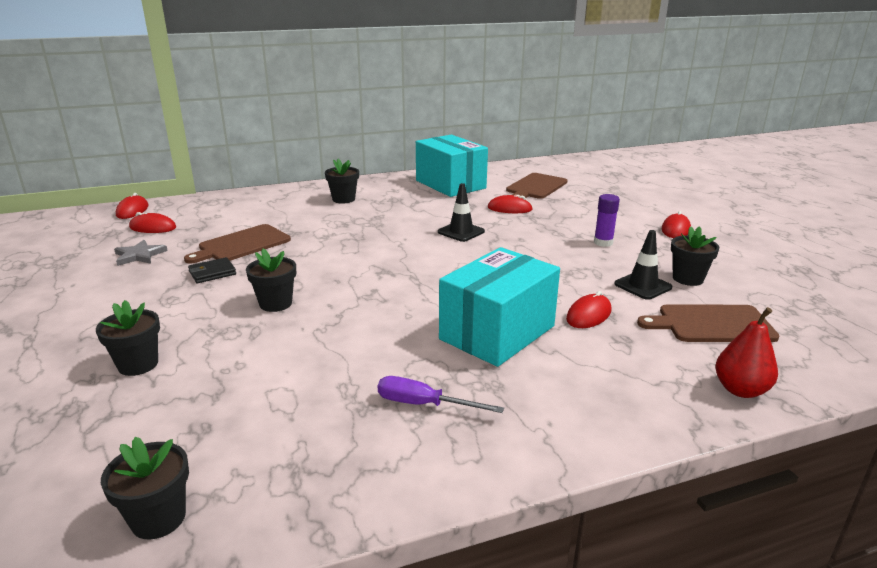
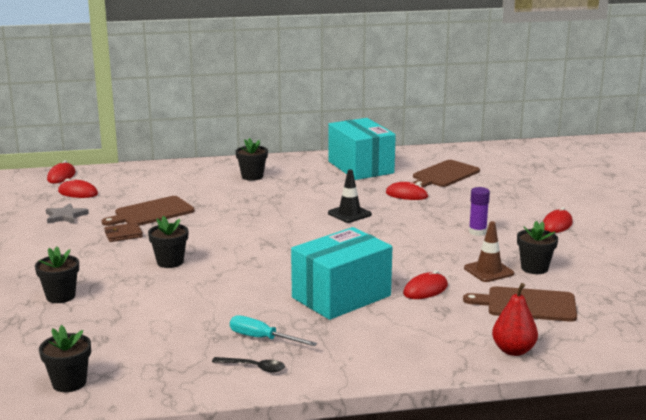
camera: 10 degrees right, 5 degrees down
black wallet [188,257,236,283] -> brown wallet [104,222,143,242]
purple screwdriver [378,376,504,413] -> turquoise screwdriver [230,315,317,346]
black traffic cone [614,230,672,300] -> brown traffic cone [464,221,514,282]
none -> black spoon [212,357,285,373]

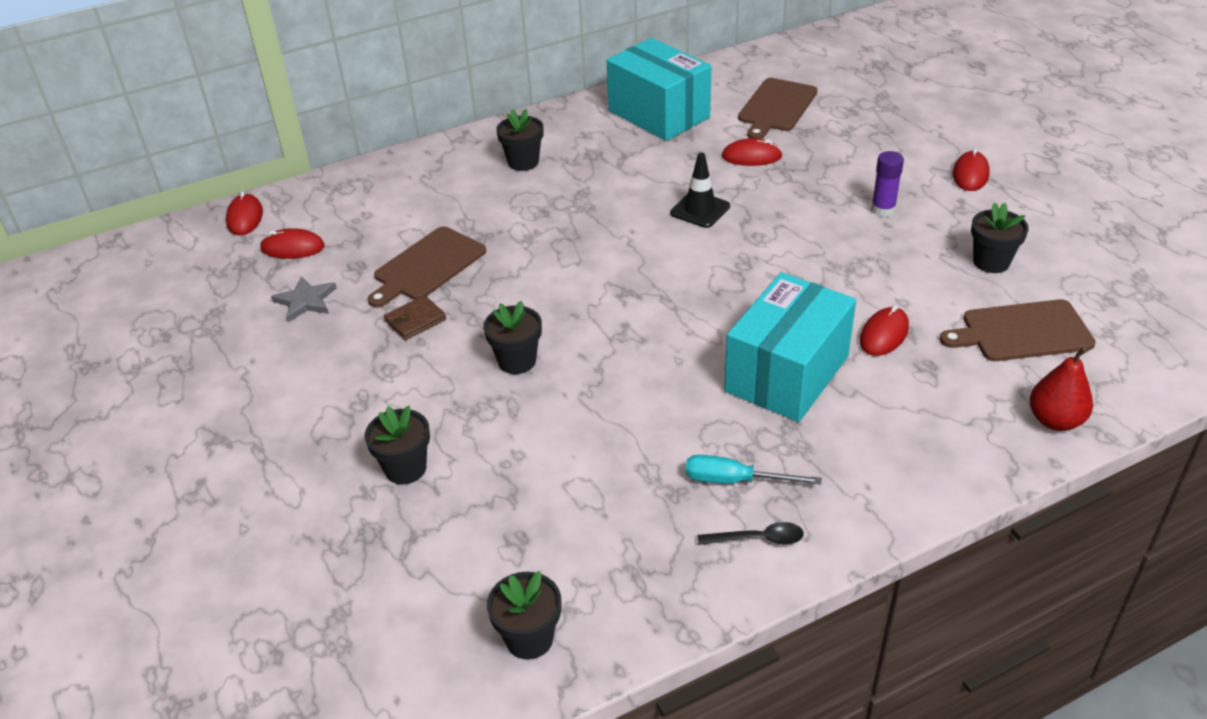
camera: 15 degrees left, 20 degrees up
brown traffic cone [464,221,514,282] -> none

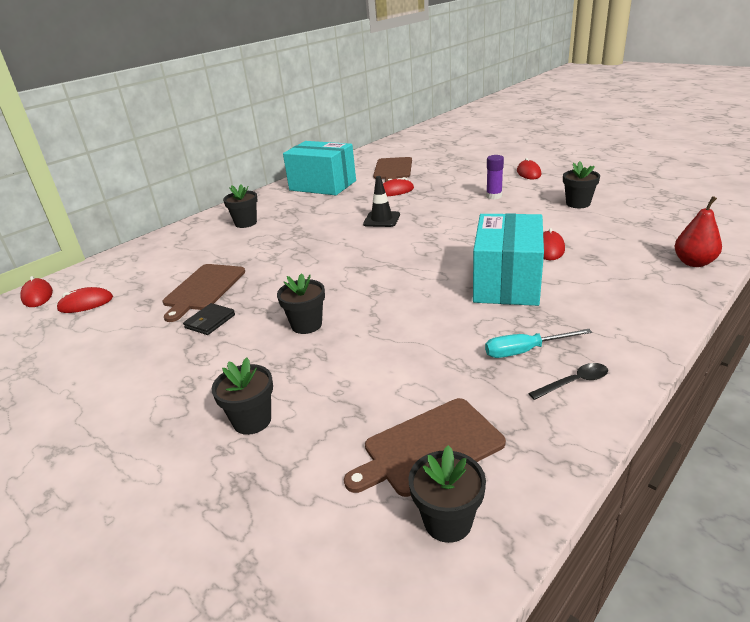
camera: 20 degrees left, 10 degrees down
grey star [271,276,337,322] -> none
brown wallet [384,295,446,340] -> black wallet [183,303,235,335]
brown cutting board [940,299,1096,361] -> brown cutting board moved to [344,398,506,497]

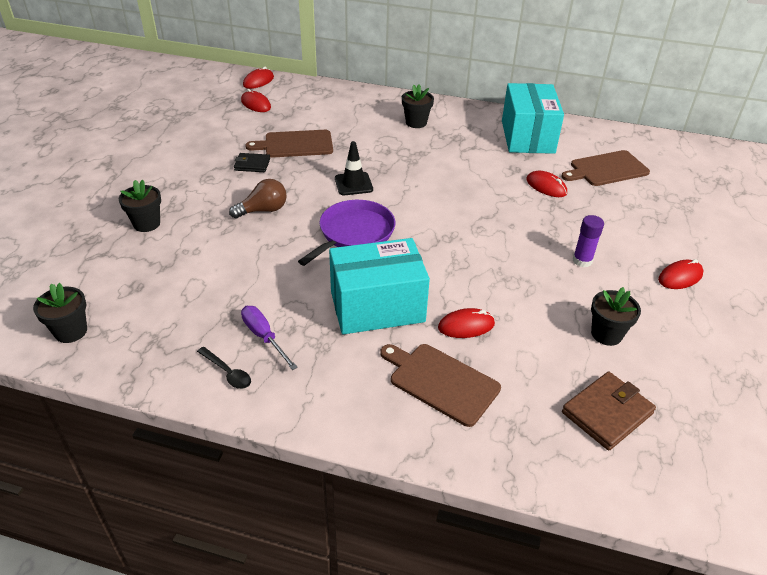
camera: 60 degrees right, 10 degrees up
black flower pot [277,273,325,334] -> brown light bulb [229,179,287,219]
brown cutting board [344,398,506,497] -> brown cutting board moved to [380,344,501,427]
black traffic cone [363,176,400,227] -> black traffic cone moved to [335,141,373,195]
turquoise screwdriver [485,329,592,358] -> purple screwdriver [241,306,298,370]
red pear [674,196,722,267] -> none
none -> purple pan [298,200,395,266]
none -> brown wallet [562,372,656,451]

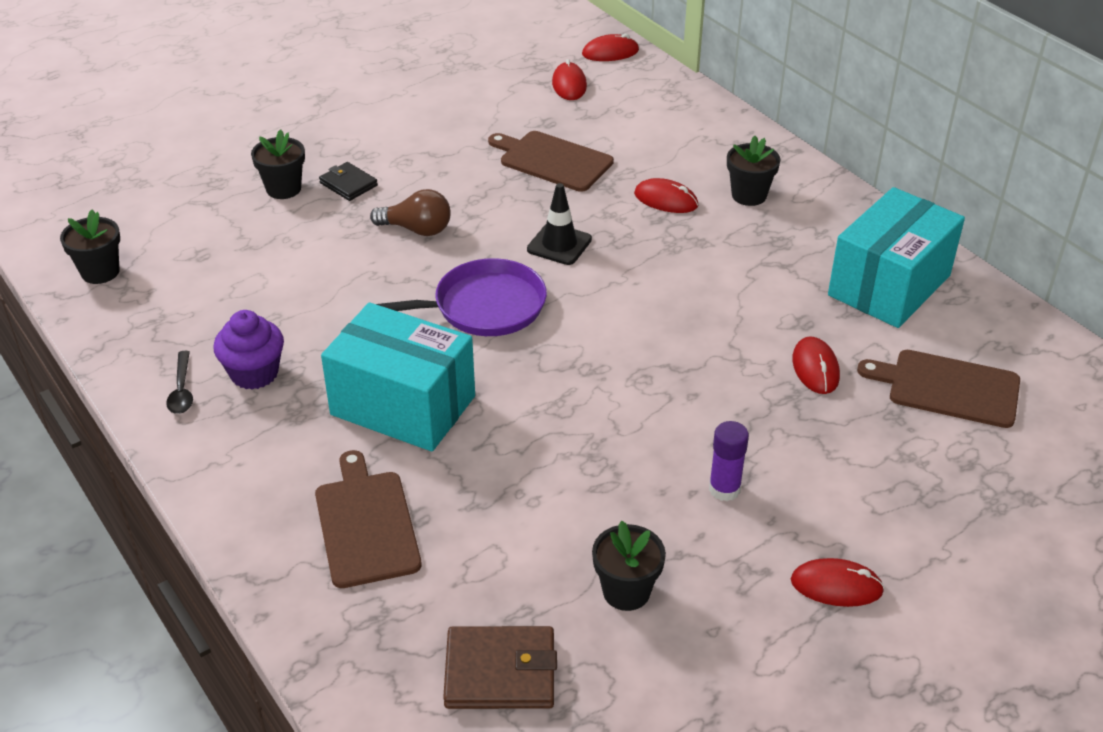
camera: 40 degrees right, 0 degrees up
black wallet [234,153,270,172] -> black wallet moved to [319,162,378,201]
purple screwdriver [241,306,298,370] -> purple cupcake [213,310,284,390]
red mouse [438,308,495,338] -> red mouse moved to [634,178,699,213]

